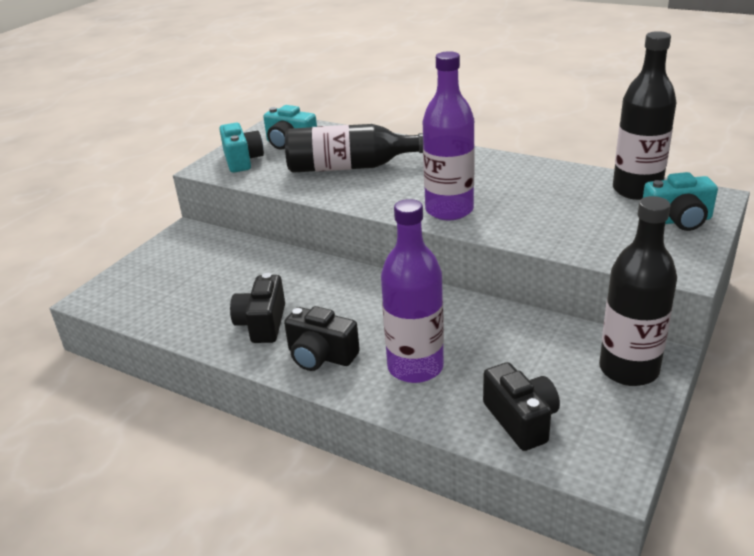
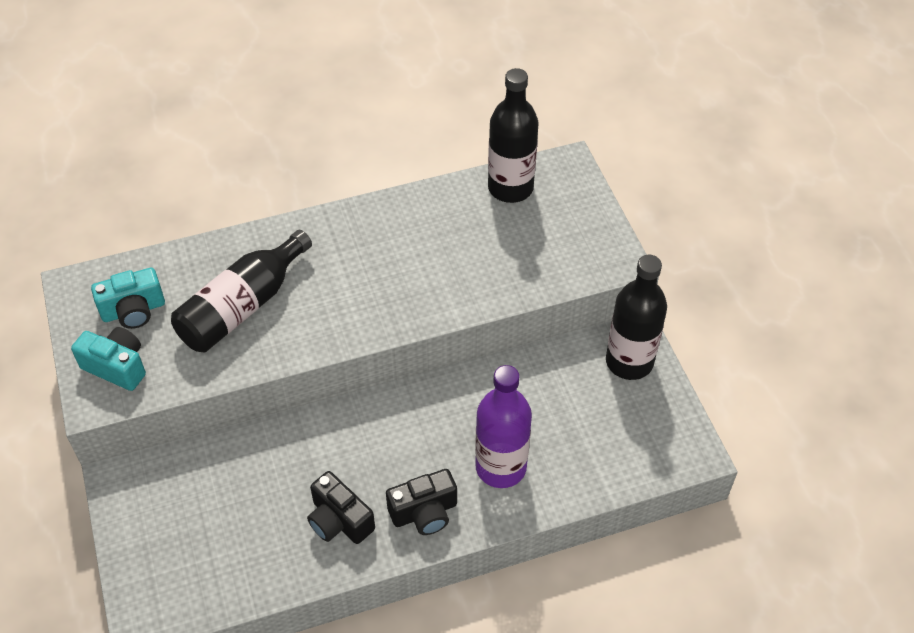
camera: 50 degrees left, 20 degrees up
purple bottle [423,51,475,220] -> none
black camera [483,362,560,451] -> none
turquoise camera [643,172,718,231] -> none

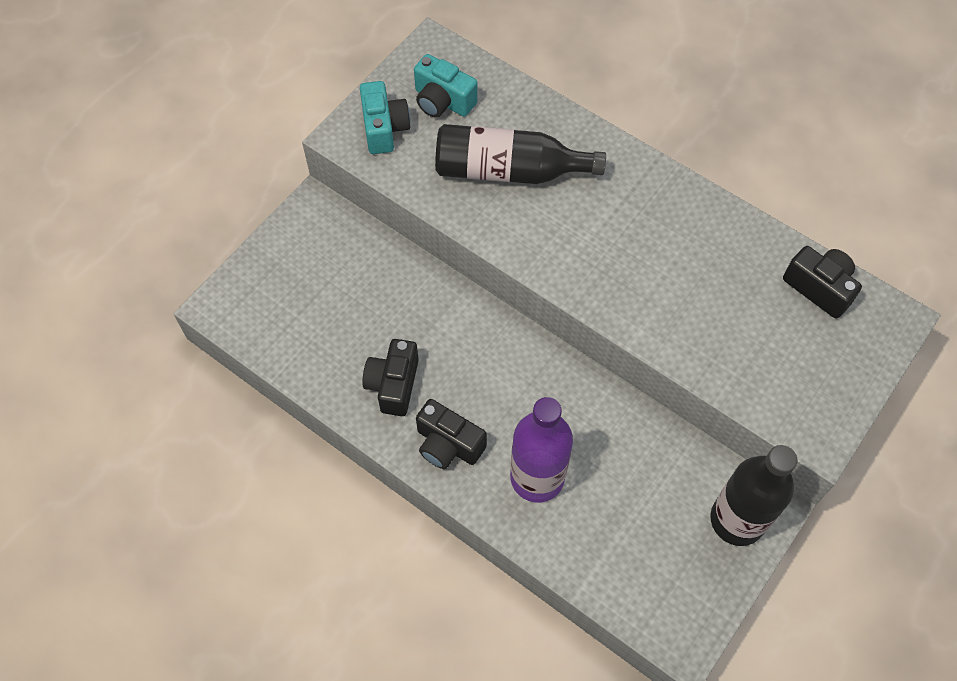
camera: 55 degrees right, 10 degrees up
black bottle [488,68,539,203] -> black camera [783,246,862,319]

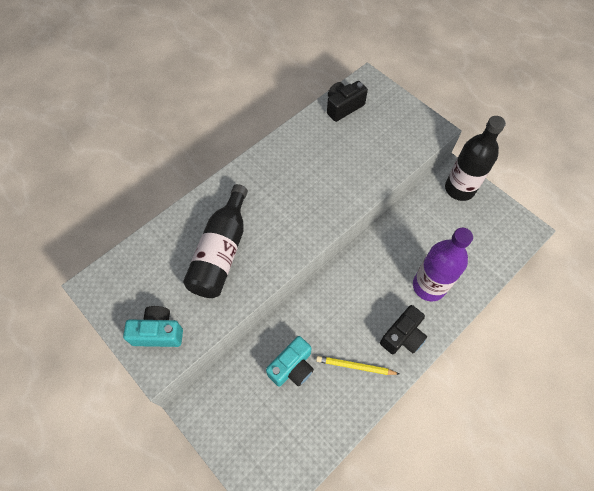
camera: 80 degrees left, 0 degrees up
black camera [362,339,419,416] -> yellow pencil [316,356,399,375]
turquoise camera [414,54,478,118] -> turquoise camera moved to [266,336,314,386]

